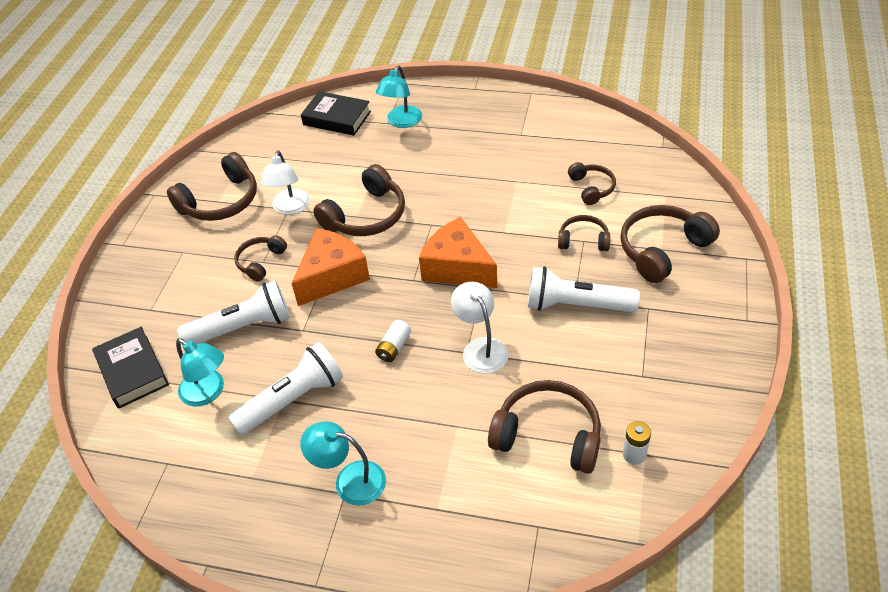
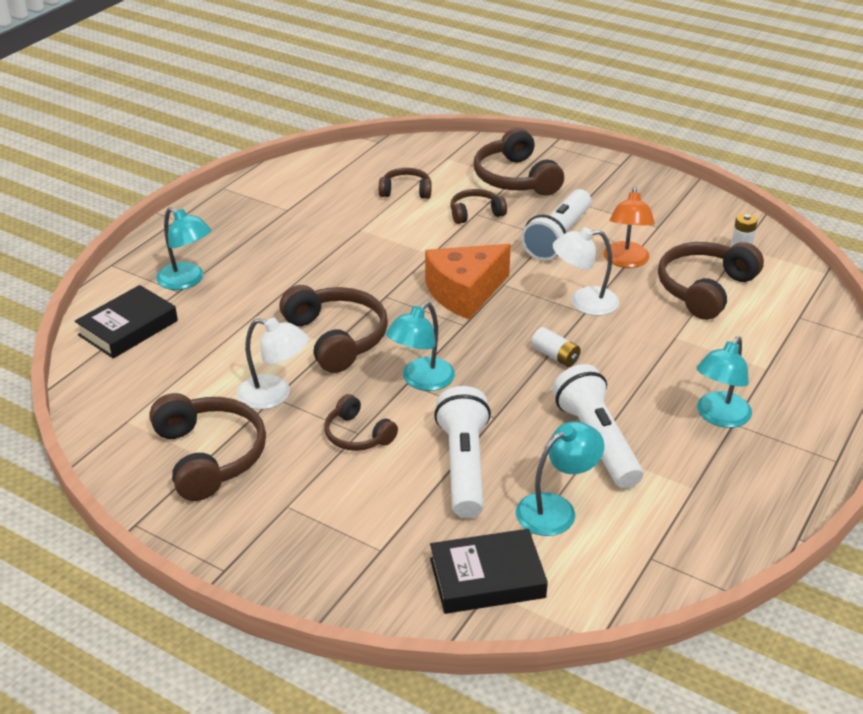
camera: 75 degrees left, 10 degrees down
orange cheese [291,228,370,306] -> turquoise lamp [386,302,455,391]
brown headphones [558,215,610,251] -> brown headphones turned 45 degrees clockwise [450,189,507,224]
none -> orange lamp [604,187,655,268]

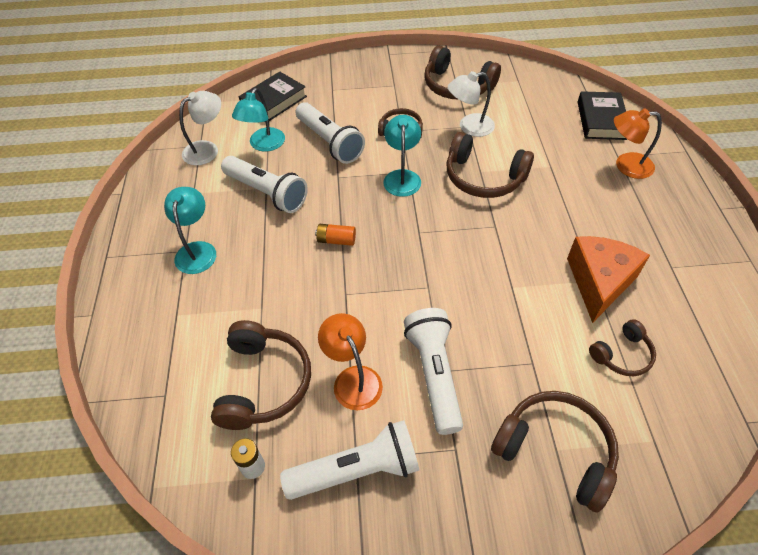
camera: 145 degrees right, 15 degrees up
turquoise lamp [156,207,212,290] -> orange lamp [614,108,662,179]
orange cheese [425,244,511,319] -> orange cheese moved to [567,236,650,323]
brown headphones [450,189,507,224] -> none
white battery [531,327,581,367] -> orange battery [315,224,356,246]
white lamp [553,227,619,316] -> white lamp moved to [179,91,221,165]
none -> white flashlight [280,420,420,500]

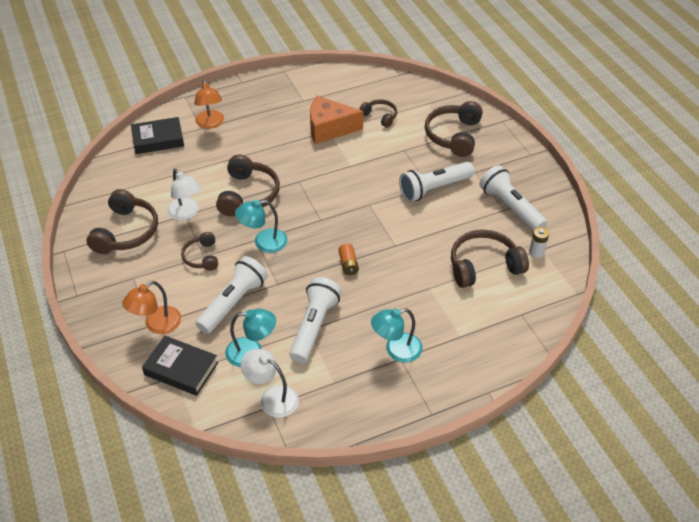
camera: 110 degrees left, 5 degrees down
orange lamp [318,313,383,410] -> orange lamp moved to [122,281,181,334]

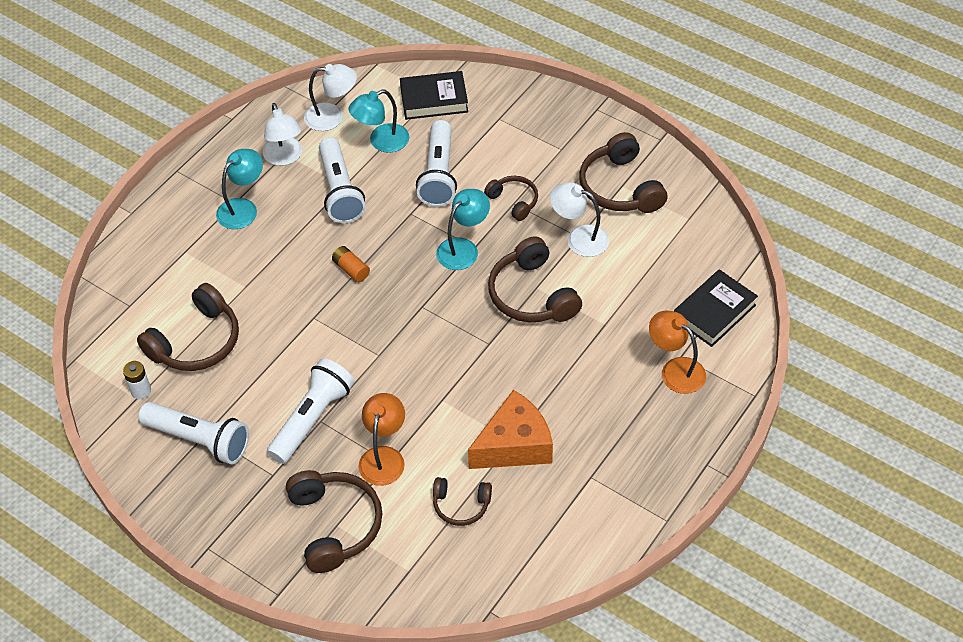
camera: 150 degrees right, 5 degrees up
orange lamp [122,281,181,334] -> orange lamp moved to [359,393,405,486]
none -> white lamp [263,103,302,166]

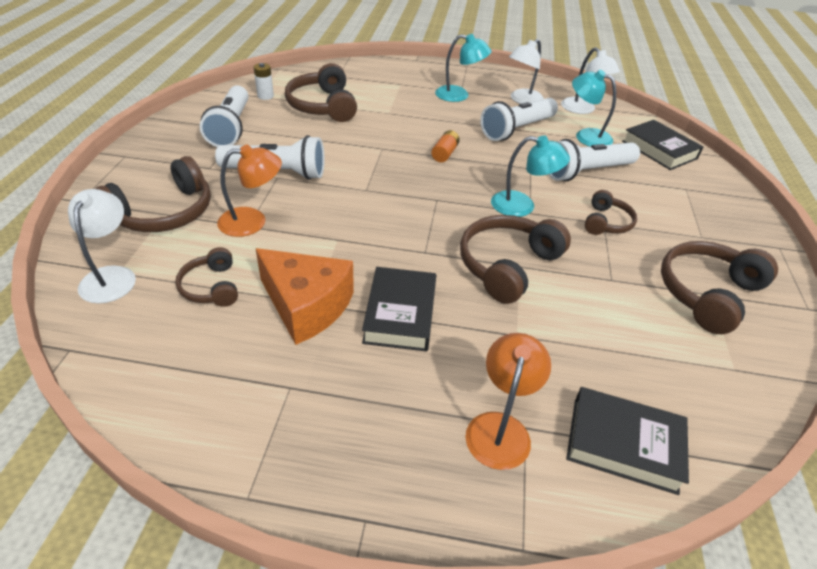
camera: 60 degrees right, 10 degrees down
brown headphones [137,283,239,371] -> brown headphones turned 60 degrees clockwise [285,63,357,122]
white lamp [550,182,609,257] -> white lamp moved to [68,189,136,303]
none -> black book [362,267,436,352]

